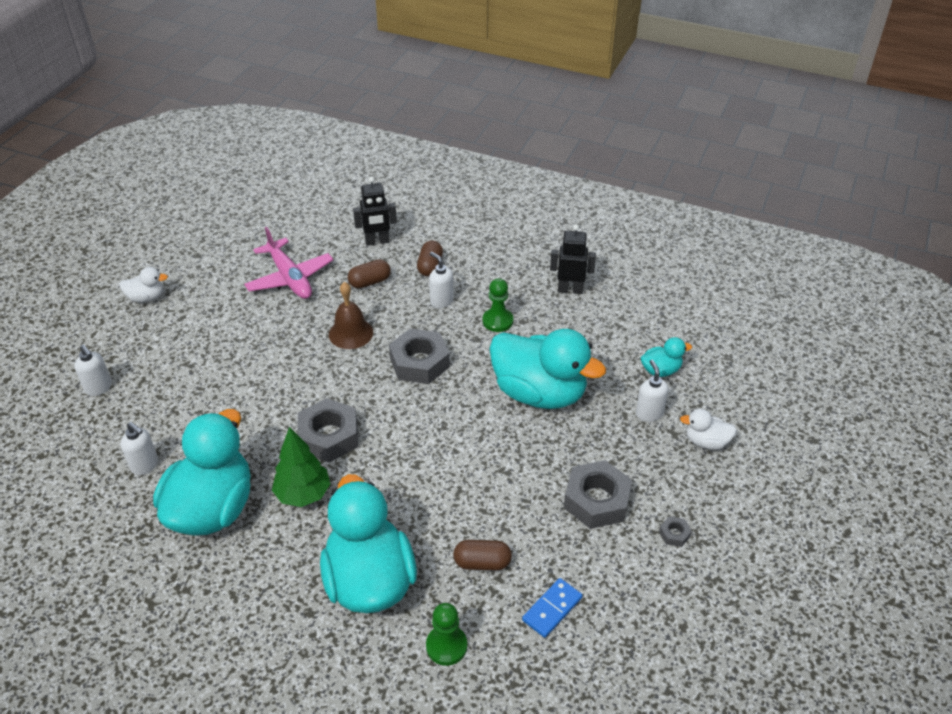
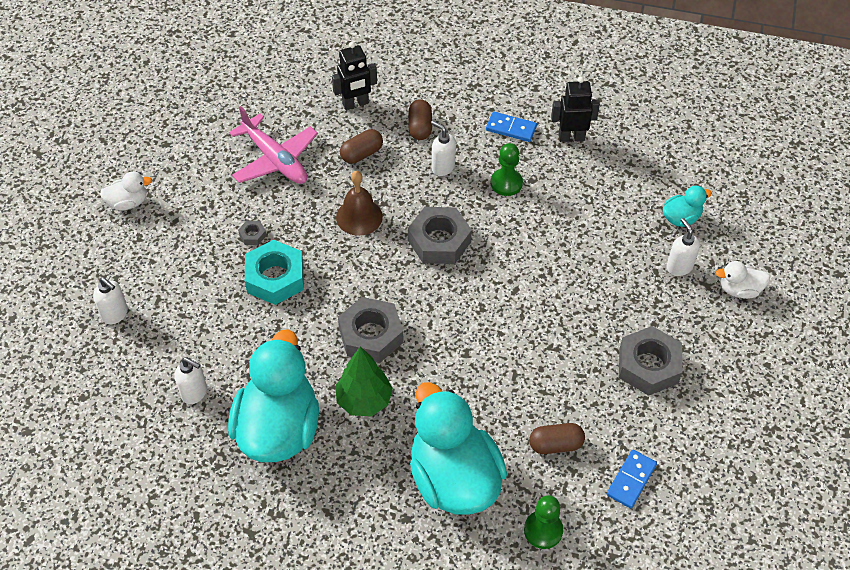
camera: 10 degrees left, 10 degrees up
turquoise duck [490,329,606,409] -> none
grey nut [659,516,692,547] -> grey nut moved to [238,221,267,245]
none -> turquoise nut [245,240,304,305]
none -> blue domino [486,112,537,142]

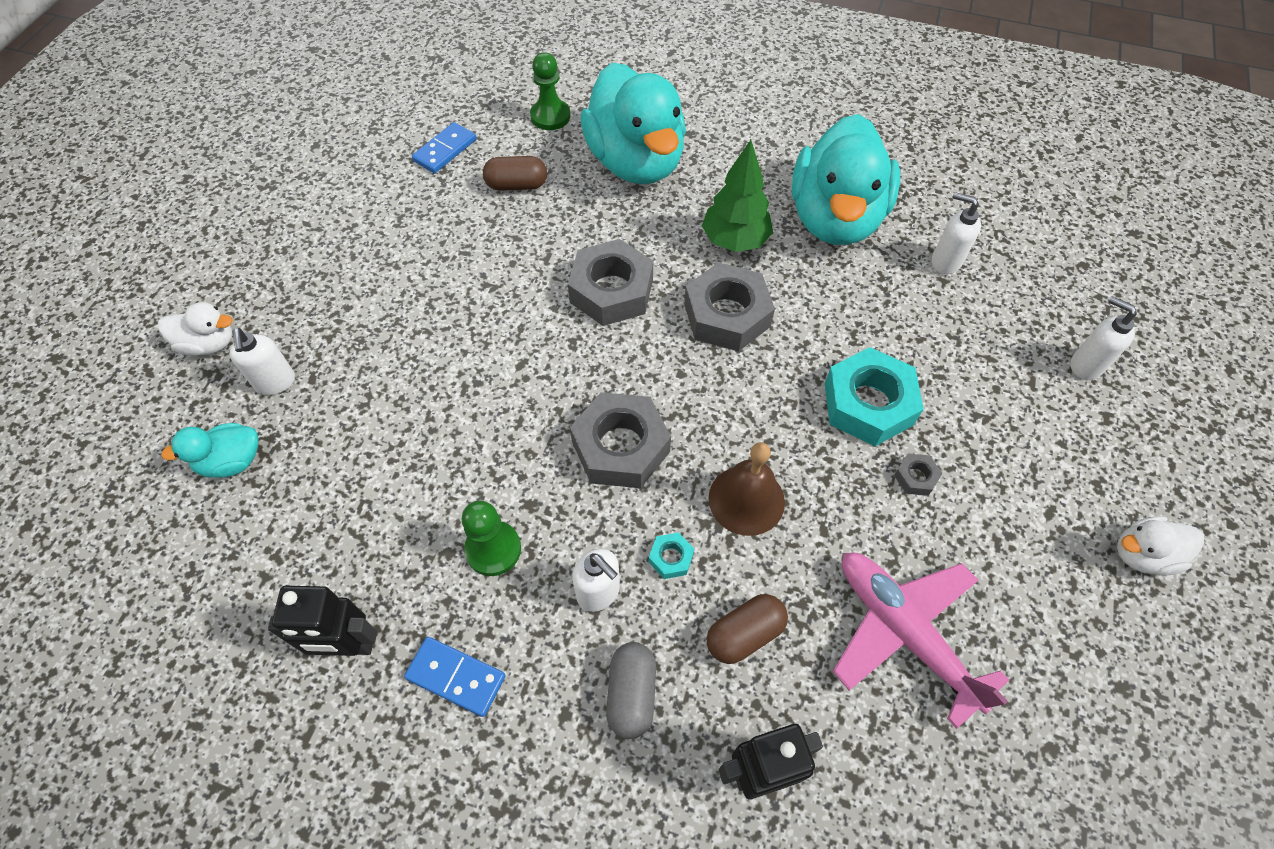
camera: 175 degrees left, 5 degrees up
brown capsule [408,99,432,140] -> grey capsule [606,642,656,739]
grey nut [619,326,683,396] -> grey nut moved to [568,239,653,326]
none -> turquoise nut [649,532,694,579]

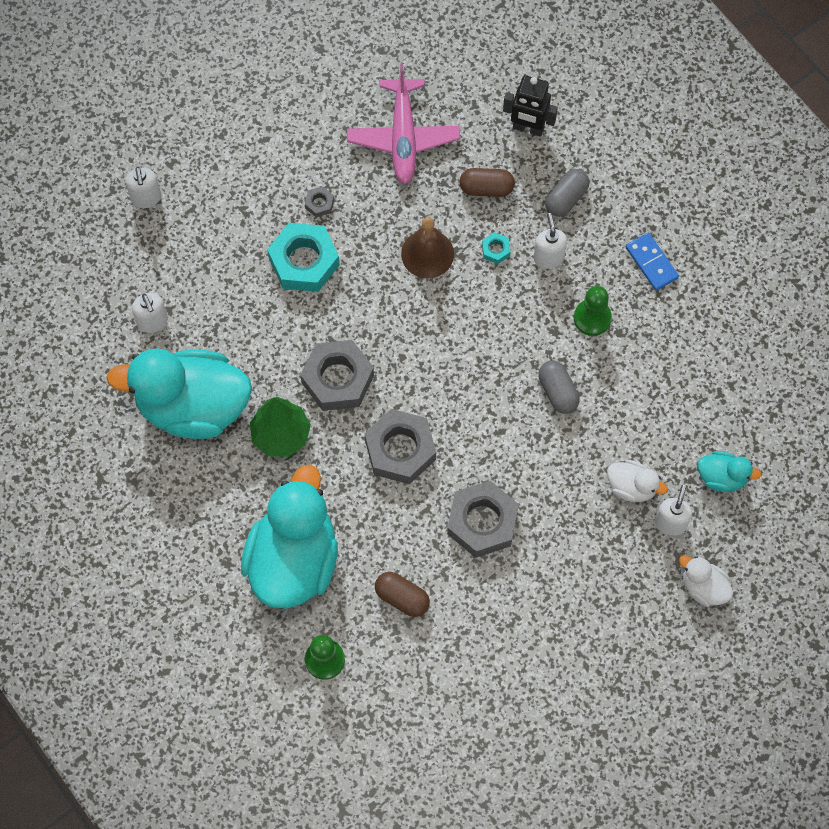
camera: 145 degrees left, 10 degrees up
black robot [268,586,377,656] -> none
blue domino [412,122,476,173] -> none
grey nut [570,392,671,488] -> grey nut moved to [447,481,519,558]
turquoise duck [792,114,900,245] -> turquoise duck turned 135 degrees counterclockwise [106,348,252,439]
white duck [1117,516,1205,576] -> white duck moved to [607,460,668,502]
none -> grey capsule [538,361,580,414]

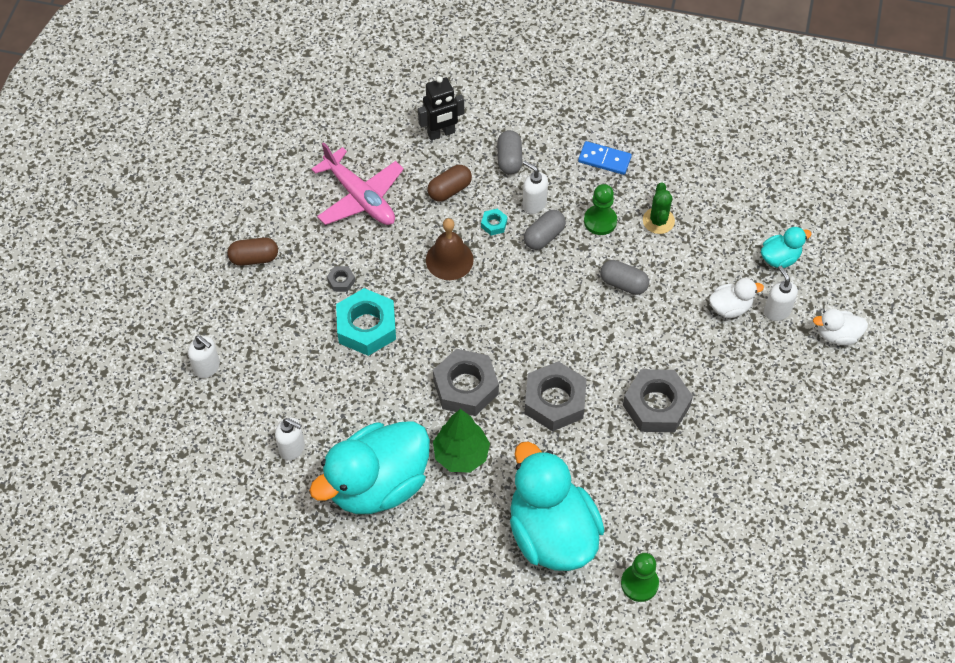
camera: 40 degrees left, 10 degrees down
brown capsule [375,572,430,617] -> brown capsule moved to [227,237,278,266]
none -> grey capsule [524,210,566,250]
none -> green cactus [643,182,675,234]

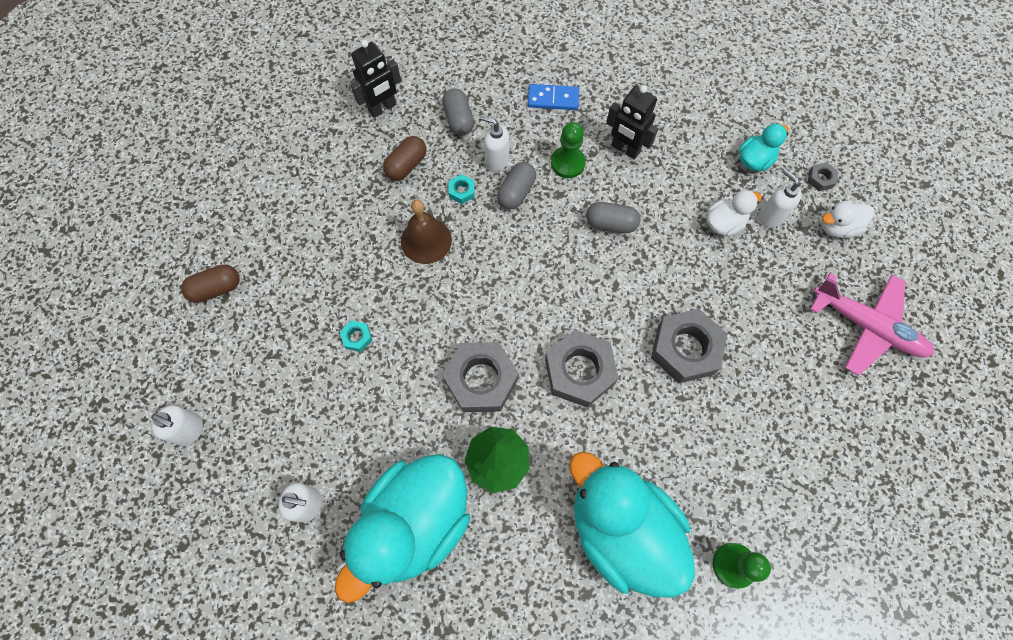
camera: 15 degrees left, 10 degrees up
pink plane [311,142,404,225] -> pink plane moved to [810,273,934,376]
grey nut [327,266,355,292] -> grey nut moved to [808,162,839,191]
turquoise nut [336,288,396,356] -> turquoise nut [340,321,372,352], size x0.43
green cactus [643,182,675,234] -> black robot [606,85,659,160]

